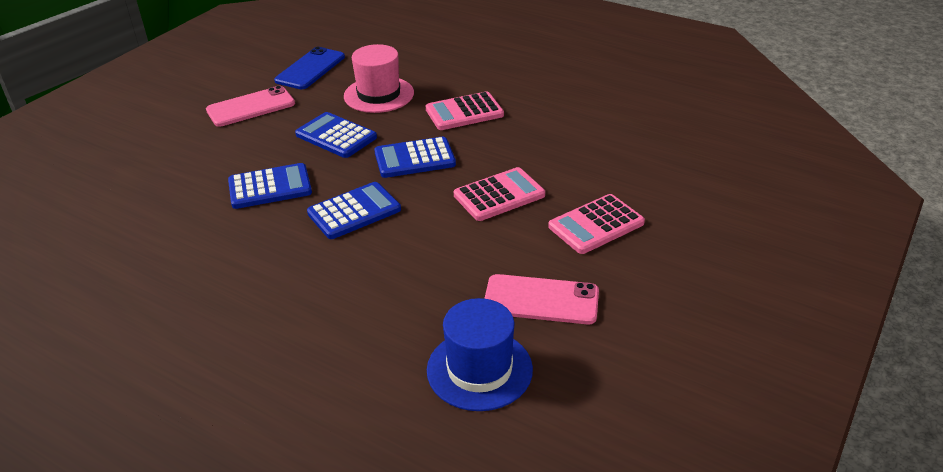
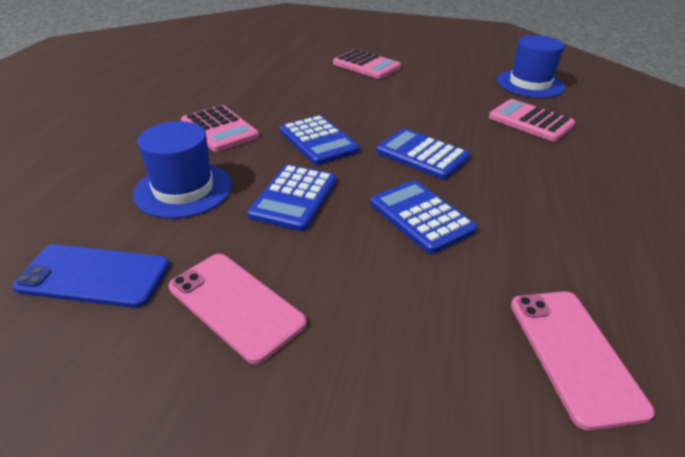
camera: 110 degrees left, 0 degrees up
pink hat [344,44,414,113] -> blue hat [133,121,232,219]
pink calculator [454,167,545,221] -> pink calculator moved to [489,99,575,142]
pink phone [484,274,599,324] -> pink phone moved to [511,292,655,431]

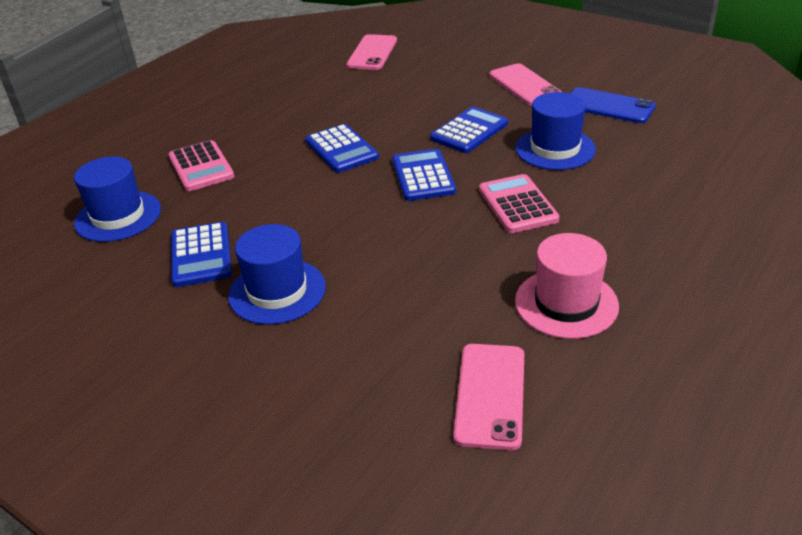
camera: 155 degrees left, 0 degrees up
pink calculator [333,49,401,79] -> blue hat [228,224,326,325]
blue calculator [370,180,478,254] -> blue calculator moved to [171,222,232,287]
none -> pink phone [453,344,524,450]
none -> pink hat [515,233,619,339]

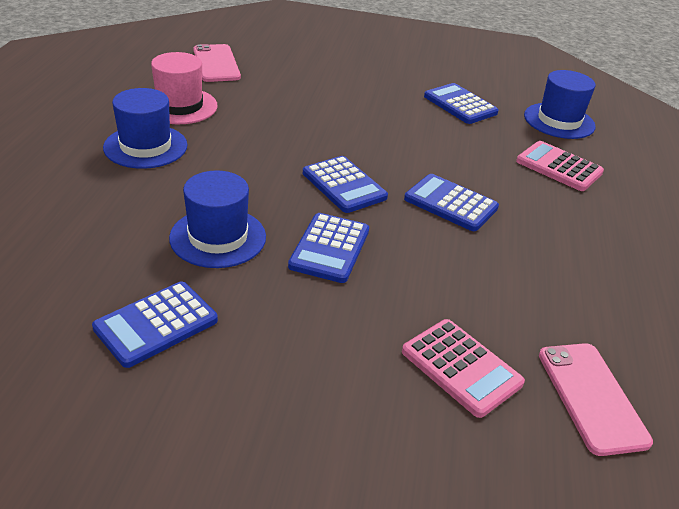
camera: 150 degrees right, 0 degrees up
blue hat [228,224,326,325] -> blue hat moved to [103,88,187,169]
pink calculator [479,174,559,233] -> pink calculator moved to [402,319,525,418]
pink phone [490,63,562,105] -> none
blue phone [570,87,656,123] -> blue calculator [92,281,218,368]

